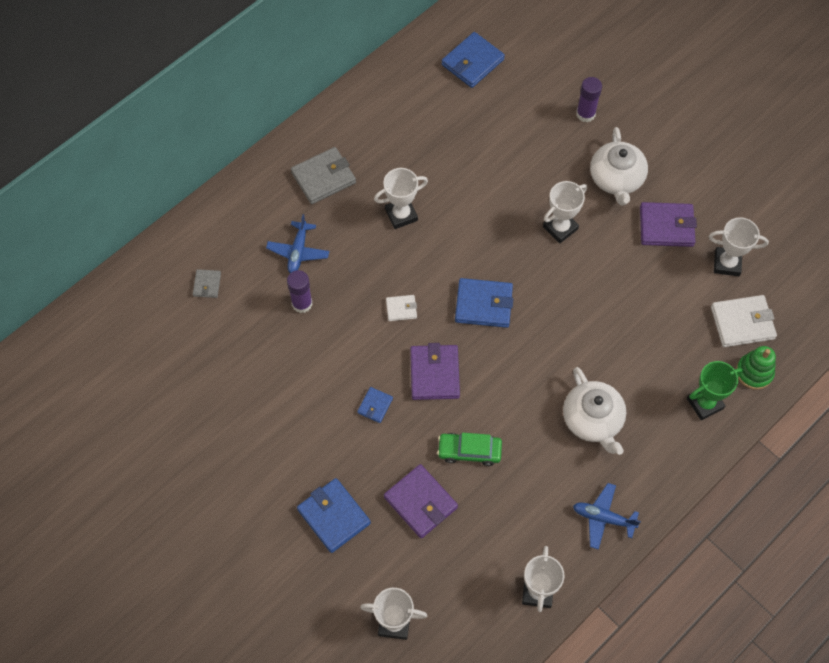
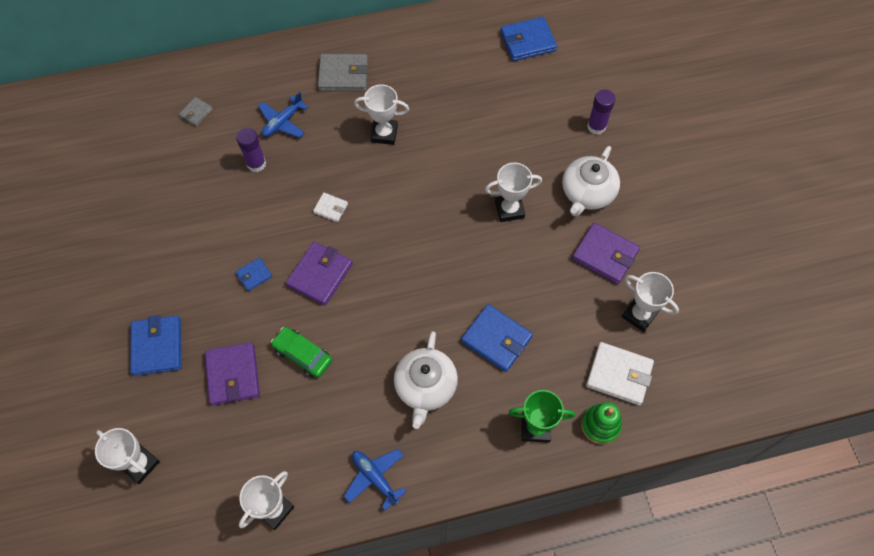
camera: 30 degrees right, 0 degrees up
blue wallet [455,278,513,328] -> blue wallet moved to [461,304,533,372]

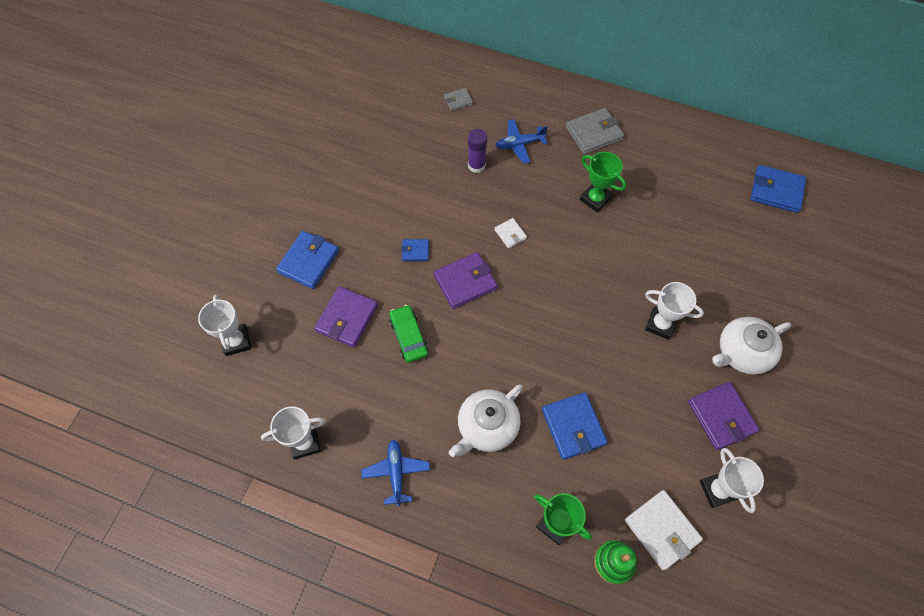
camera: 35 degrees right, 0 degrees up
grey wallet [318,54,368,91] -> grey wallet turned 60 degrees counterclockwise [566,108,624,155]
white trophy [354,84,409,145] -> green trophy [580,152,626,213]
purple glue stick [587,89,615,135] -> none

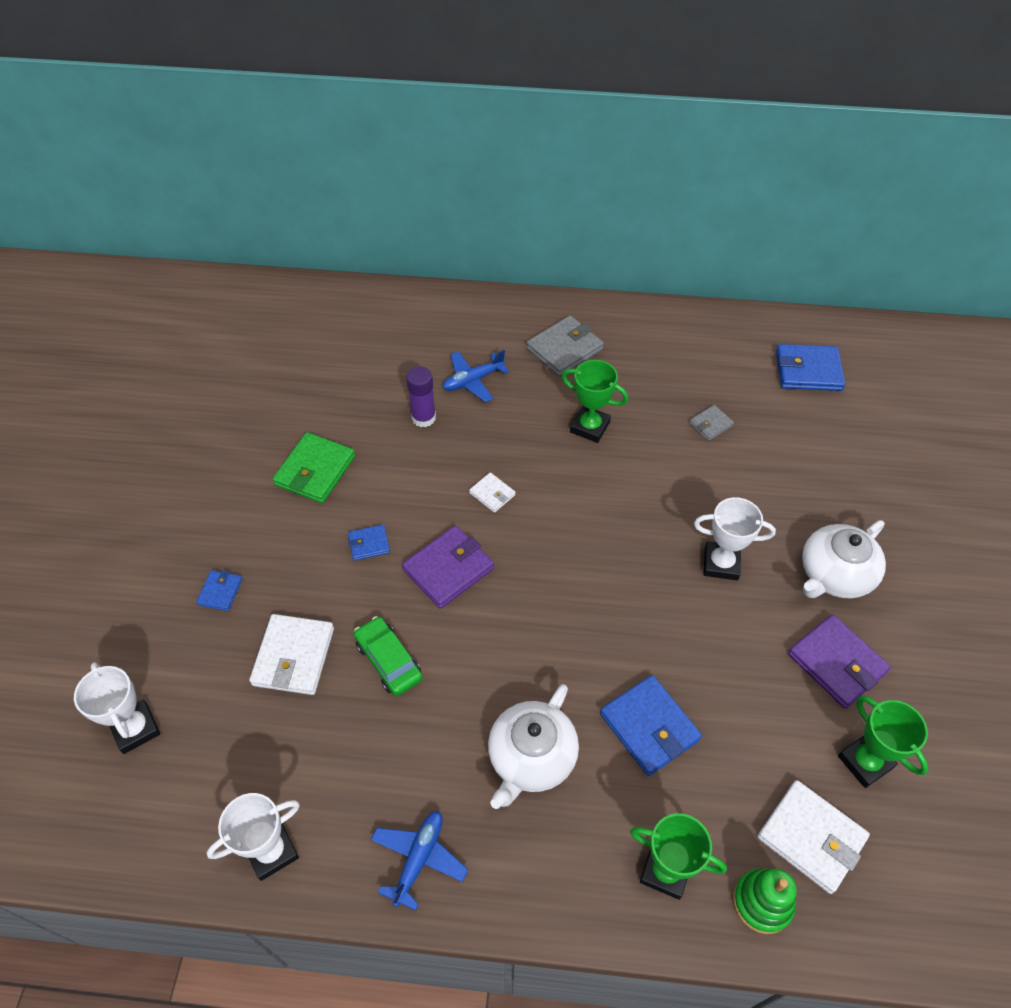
camera: 15 degrees left, 10 degrees down
blue wallet [276,231,339,289] -> blue wallet [196,570,242,611], size x0.53
purple wallet [314,286,378,348] -> white wallet [249,614,334,695]
blue plane [361,440,430,506] -> blue plane turned 45 degrees clockwise [371,811,468,911]
grey wallet [444,88,473,111] -> grey wallet moved to [689,405,734,441]
white trophy [700,448,764,513] -> green trophy [838,695,928,788]
none -> green wallet [273,432,355,503]

